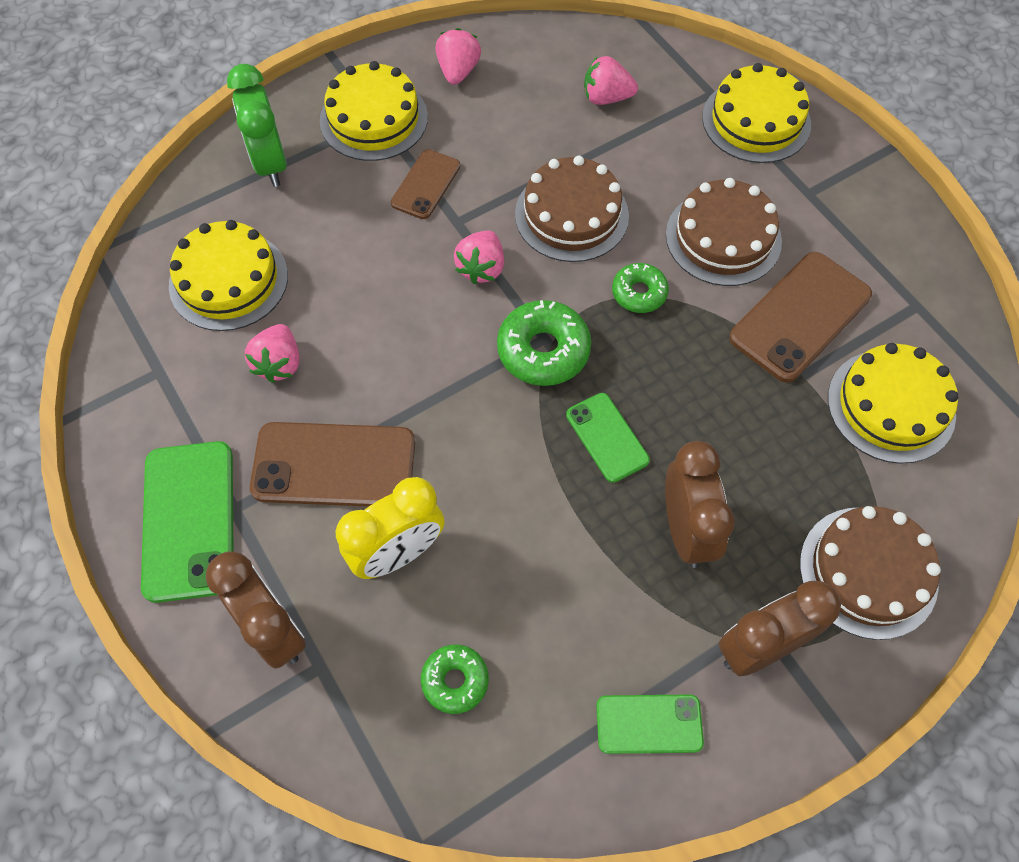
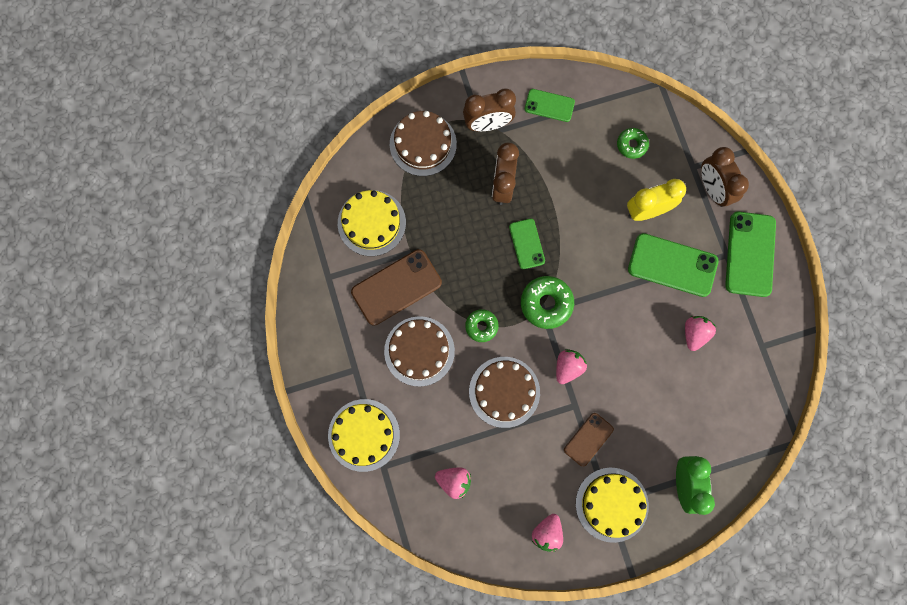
camera: 165 degrees left, 15 degrees up
yellow cake [169,220,288,331] -> none
brown phone [250,422,415,507] -> green phone [628,233,719,297]

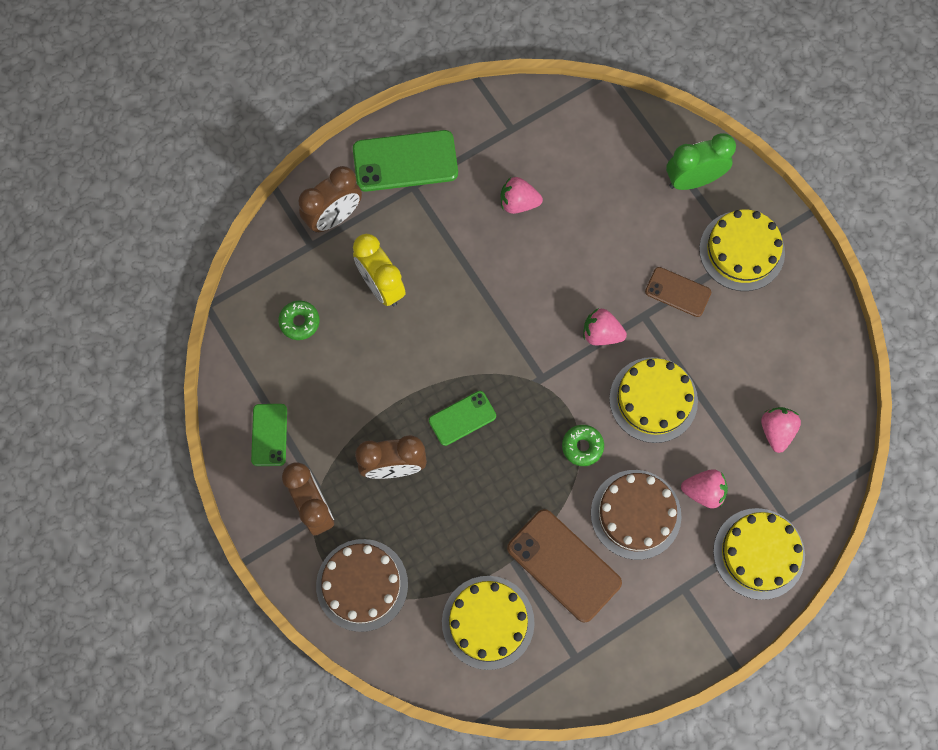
camera: 105 degrees left, 5 degrees down
brown cake [469,357,540,428] -> yellow cake [609,357,698,443]
green donut [521,276,574,329] -> none
pink strawberry [532,514,563,552] -> pink strawberry moved to [681,469,728,509]
green phone [628,233,719,297] -> none

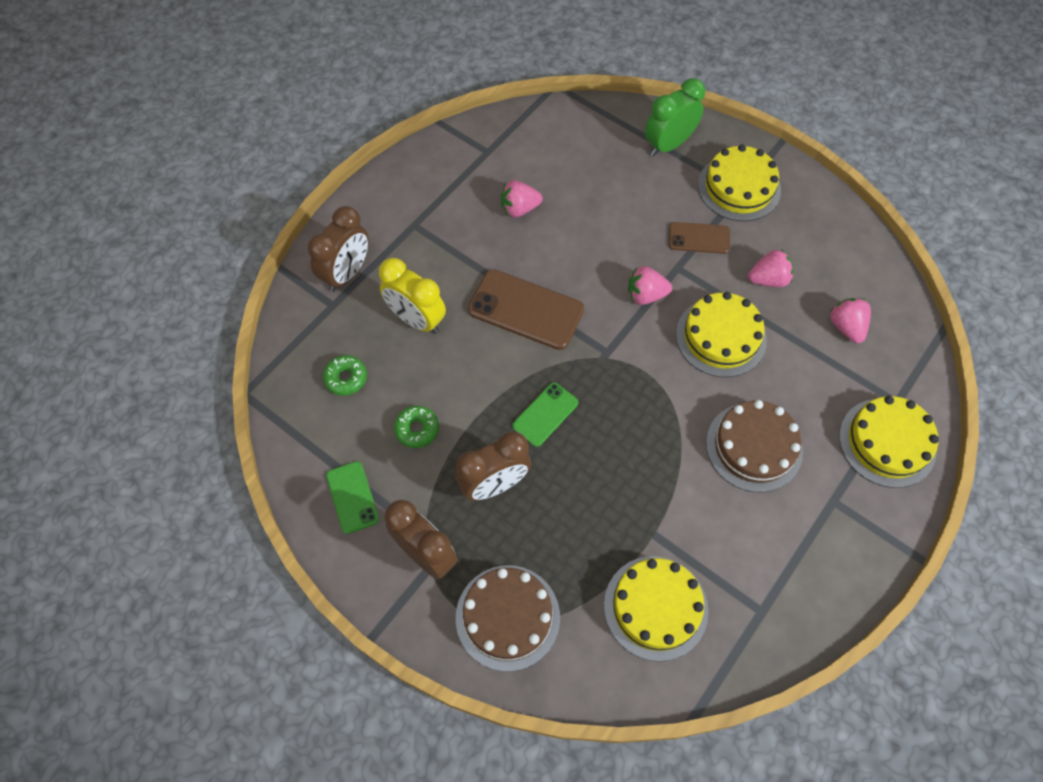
camera: 20 degrees left, 10 degrees down
green phone [353,130,458,192] -> none
brown phone [507,509,622,623] -> brown phone moved to [468,269,584,350]
green donut [562,425,604,466] -> green donut moved to [394,406,439,448]
pink strawberry [681,469,728,509] -> pink strawberry moved to [748,249,794,287]

